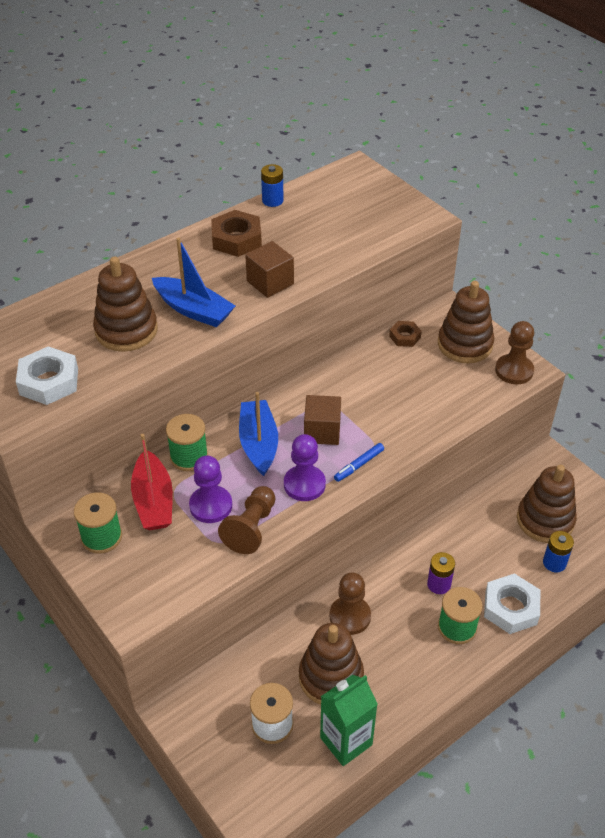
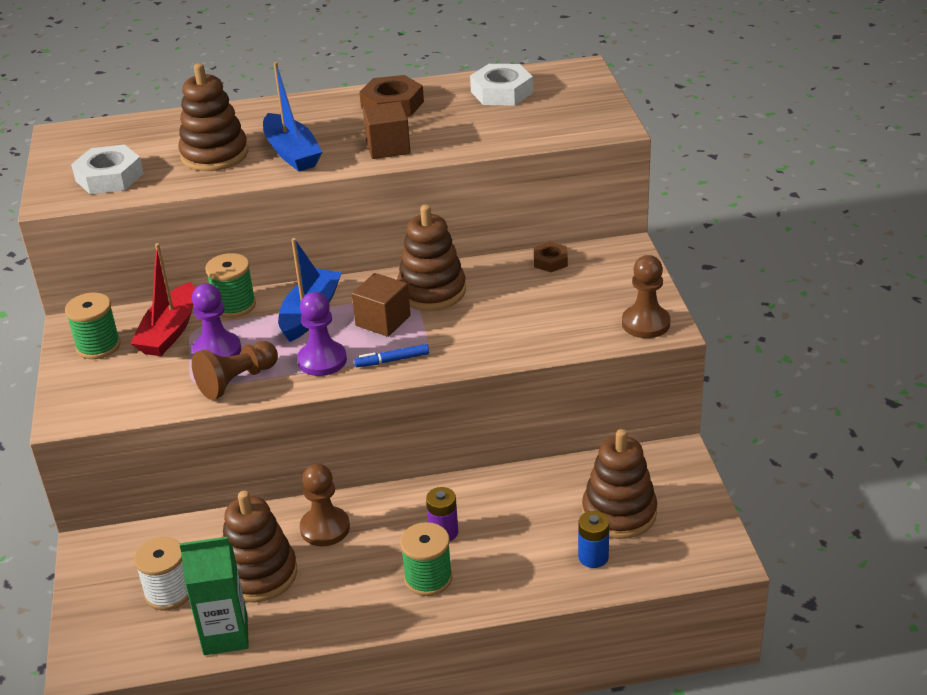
camera: 30 degrees right, 10 degrees down
blue battery [261,164,284,207] -> none
brown stacking toy [438,281,494,363] -> brown stacking toy moved to [397,204,466,311]
white nut [484,574,540,634] -> white nut moved to [470,64,533,106]

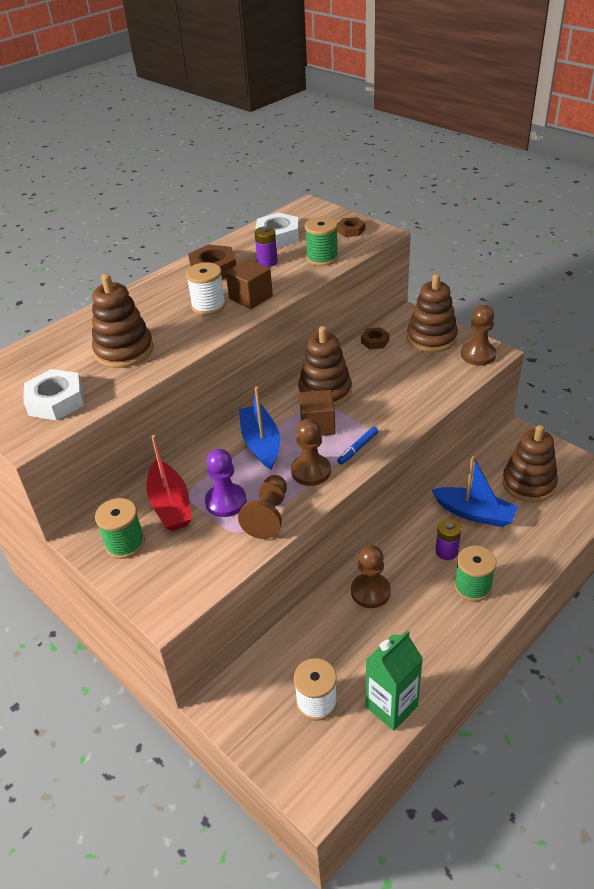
camera: 35 degrees left, 5 degrees up
green spool [205,253,256,318] -> green spool moved to [305,217,338,266]
brown stacking toy [222,491,297,603] -> brown stacking toy moved to [407,274,458,352]
blue boat [263,62,322,171] -> blue boat moved to [432,456,518,527]
purple pawn [297,292,347,376] -> brown pawn [291,419,331,486]
blue battery [578,511,609,568] -> none
none -> white spool [186,262,226,315]
none -> purple battery [254,226,278,267]
none -> brown nut [337,217,365,237]

